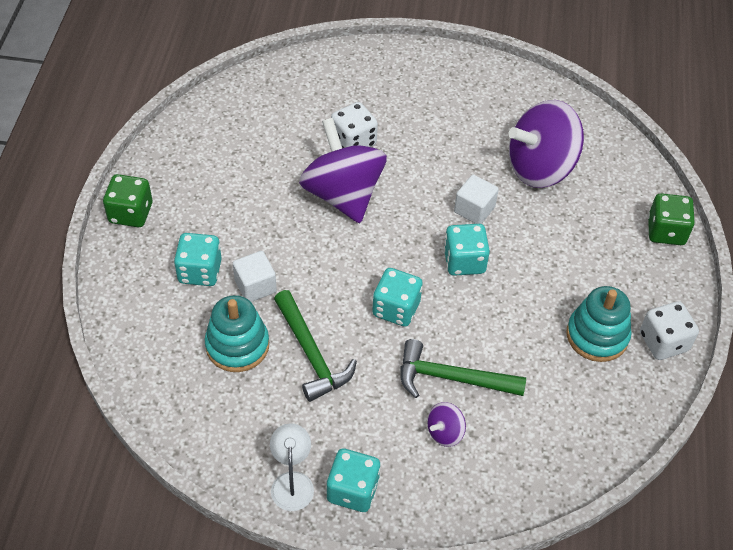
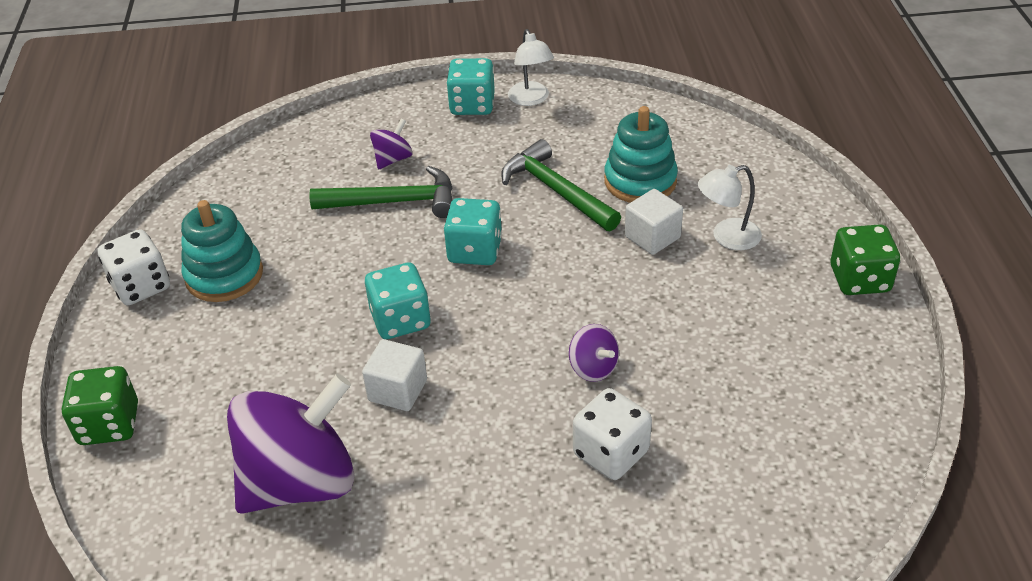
camera: 170 degrees right, 10 degrees down
turquoise dice [174,233,222,286] -> white lamp [698,165,762,250]
purple spinning top [299,118,387,223] -> purple spinning top [569,324,619,382], size x0.43

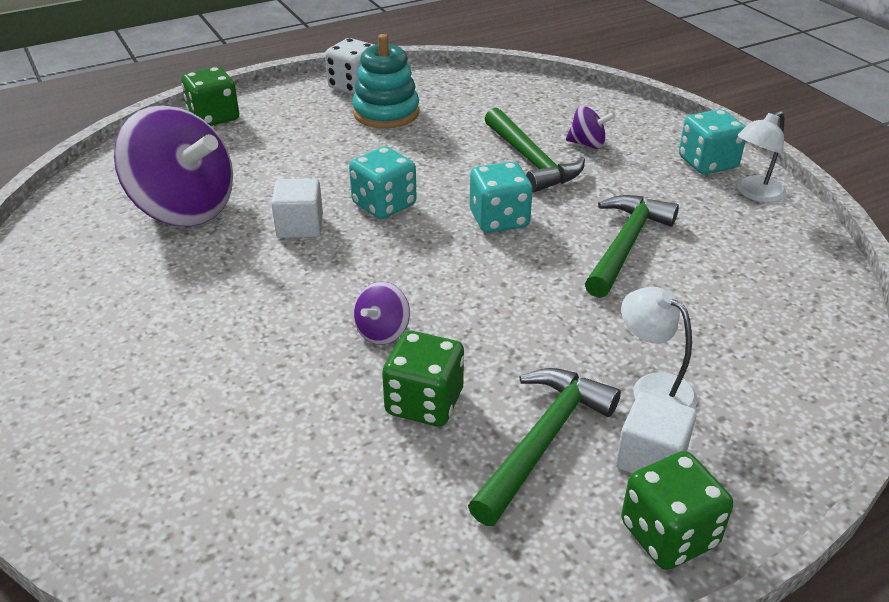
camera: 65 degrees right, 5 degrees down
white dice [573,388,652,480] -> none
turquoise stacking toy [604,106,678,203] -> none
white cube [625,189,683,255] -> white cube moved to [616,392,697,474]
none -> green dice [382,331,464,427]
none -> green hammer [468,368,621,526]

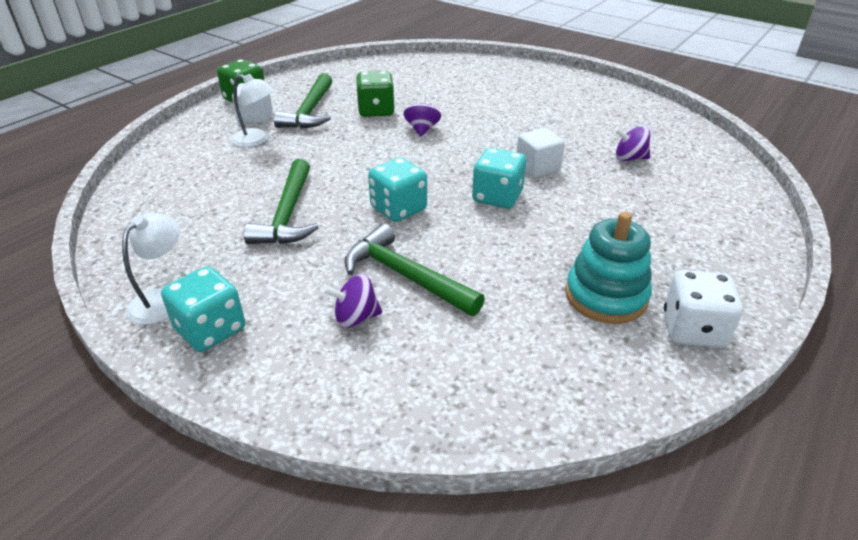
camera: 155 degrees right, 0 degrees up
purple spinning top [114,105,233,226] -> purple spinning top [615,126,650,161], size x0.43
green dice [181,67,239,126] -> none

